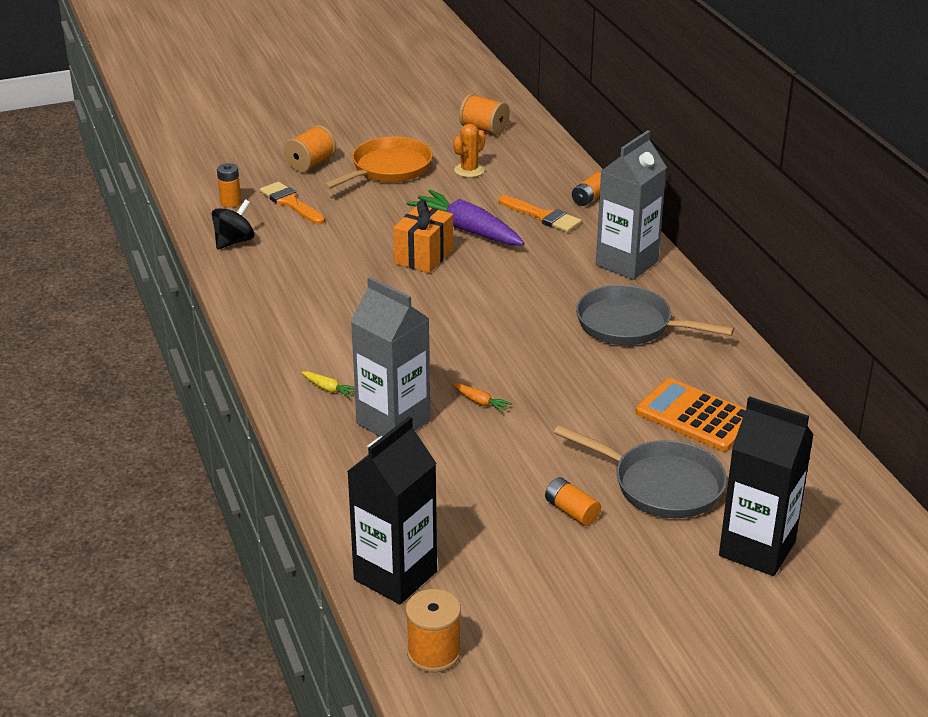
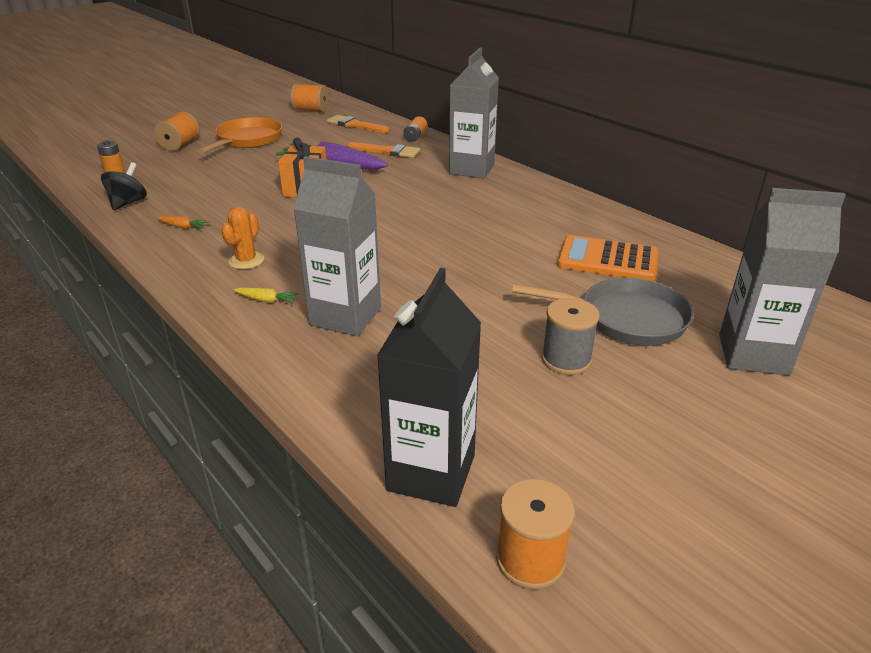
camera: 20 degrees left, 0 degrees up
orange brush [260,182,325,224] -> orange brush moved to [327,115,389,133]
orange cactus [453,124,486,177] -> orange cactus moved to [221,207,264,269]
orange carrot [453,384,512,413] -> orange carrot moved to [157,216,210,229]
orange battery [545,477,601,526] -> grey spool [541,298,600,375]
grey pan [576,285,734,345] -> none
black carton [719,396,814,576] -> grey carton [719,188,846,375]

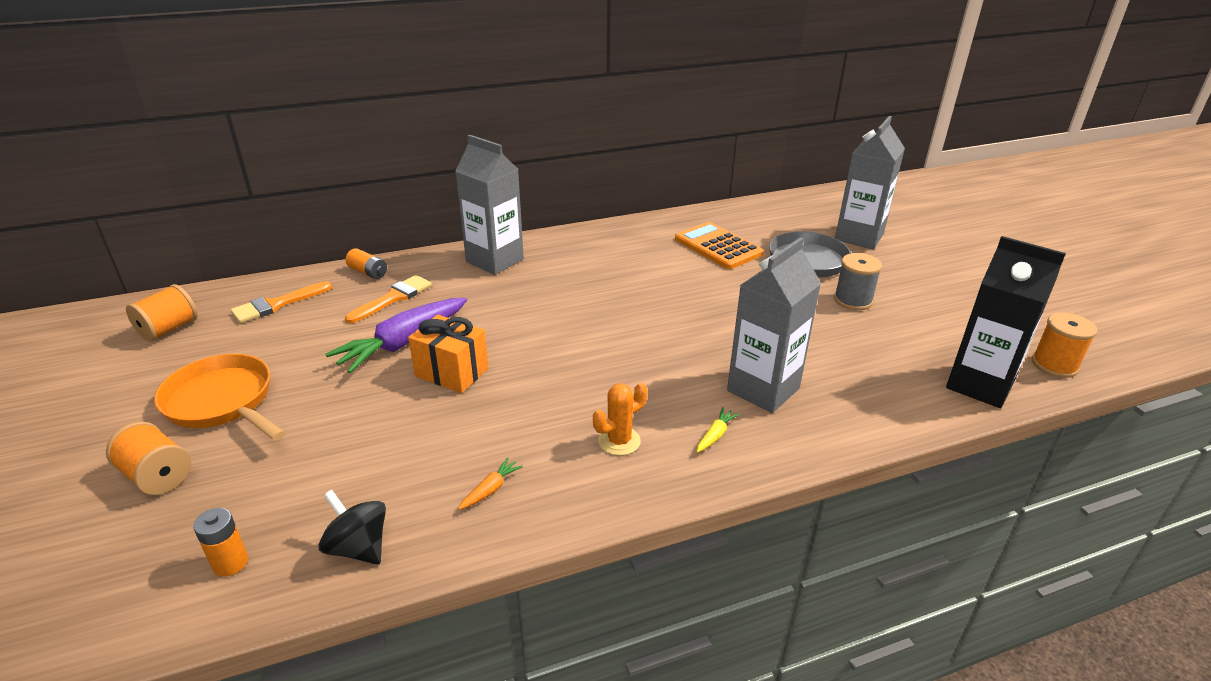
camera: 70 degrees left, 0 degrees up
orange cactus [221,207,264,269] -> orange cactus turned 75 degrees counterclockwise [593,383,647,456]
orange calculator [557,235,659,281] -> orange calculator turned 105 degrees clockwise [675,222,763,269]

